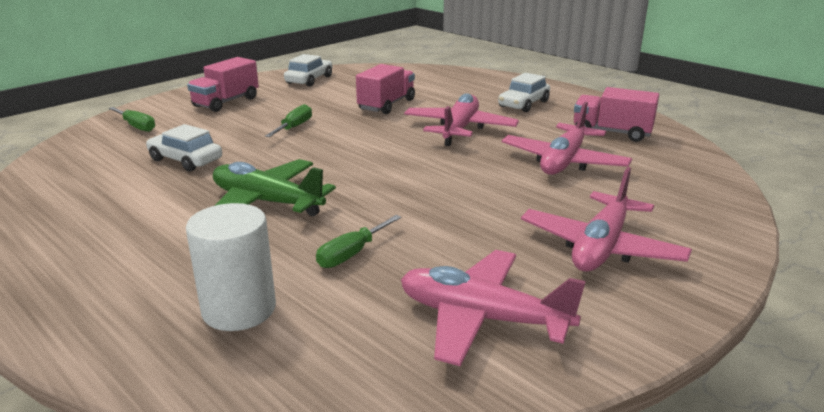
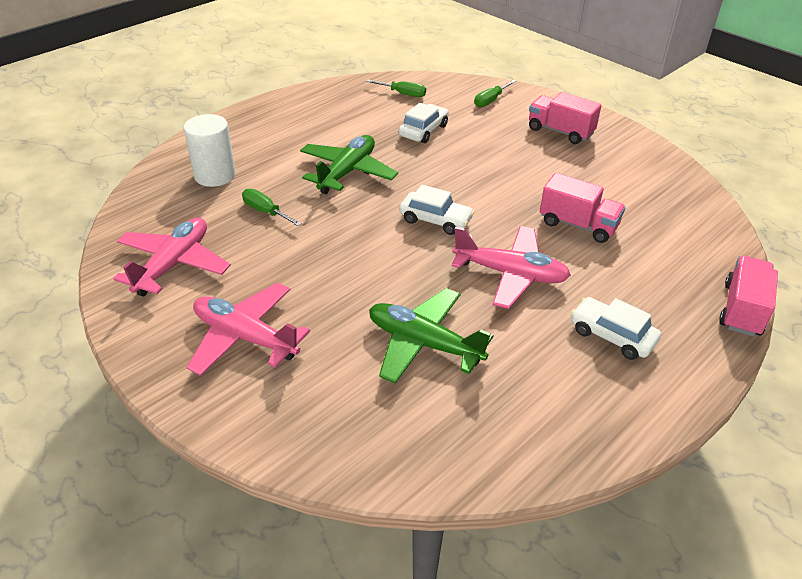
camera: 90 degrees right, 15 degrees up
green screwdriver [265,104,312,137] -> green screwdriver moved to [366,79,426,97]
white car [284,54,332,87] -> white car moved to [399,185,474,235]
pink plane [502,102,632,175] -> green plane [369,288,494,383]
pink truck [574,87,659,142] -> pink truck moved to [719,256,778,337]

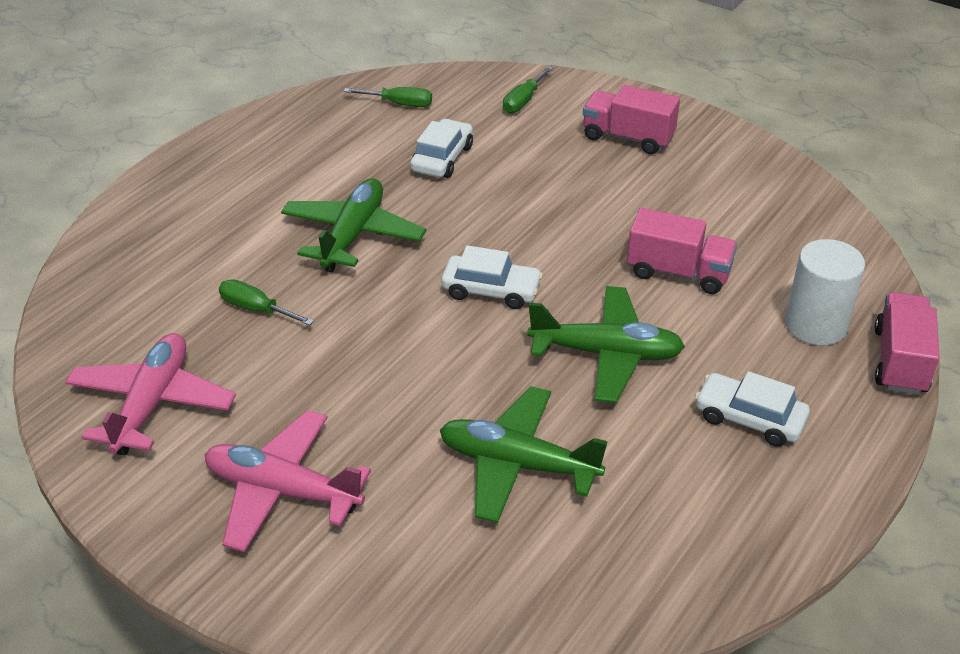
camera: 10 degrees left, 0 degrees up
white cylinder [184,114,236,187] -> white cylinder moved to [785,239,865,346]
pink plane [452,226,571,309] -> green plane [527,286,685,403]

